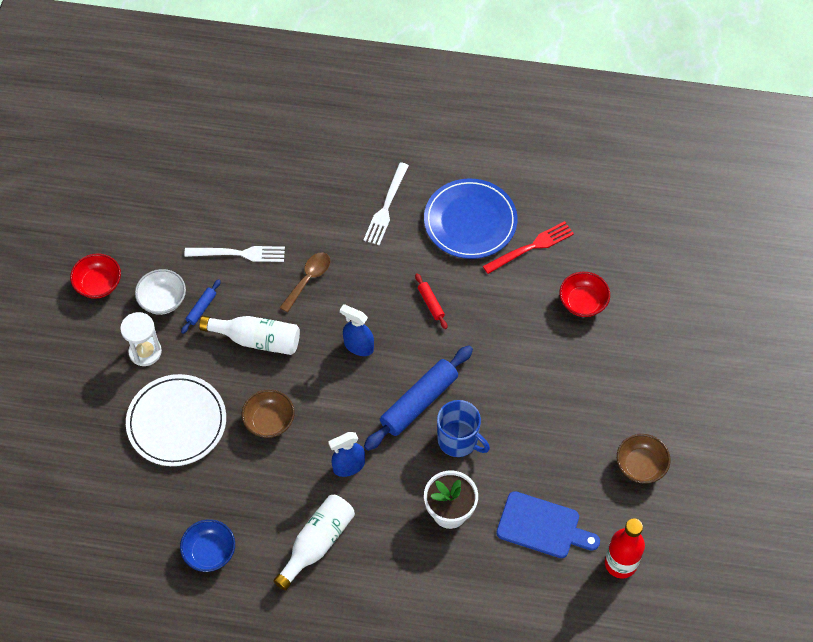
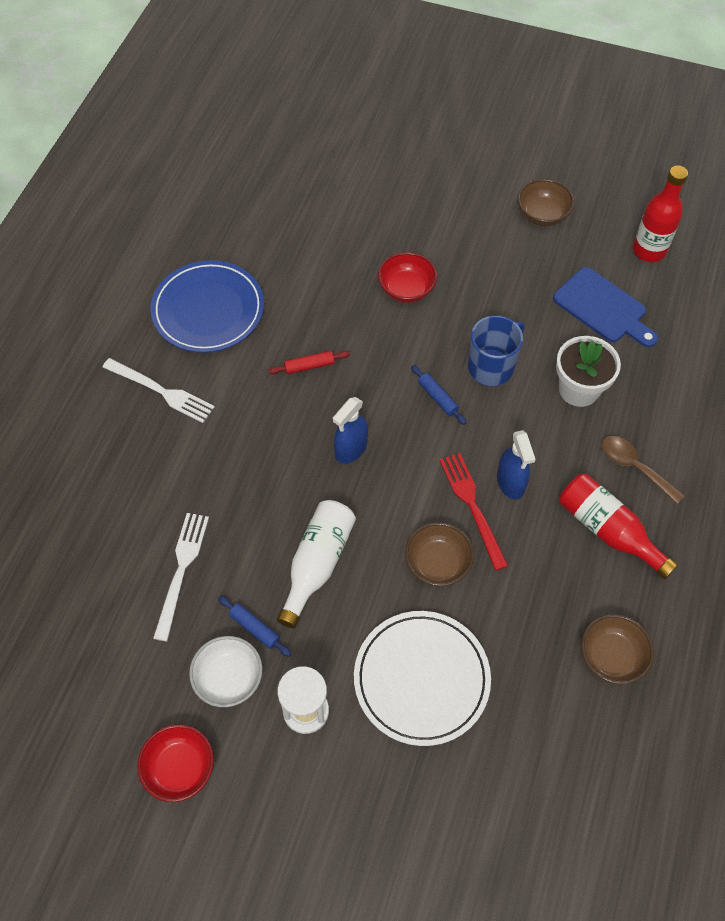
camera: 80 degrees left, 0 degrees up
blue bowl [180,519,235,572] -> brown bowl [581,614,654,684]
white bottle [273,495,355,591] -> red bottle [559,474,678,579]
brown spoon [279,253,330,313] -> brown spoon moved to [601,436,685,504]
blue rolling pin [364,345,473,451] -> blue rolling pin [411,365,467,425], size x0.46
red fork [483,221,574,274] -> red fork moved to [440,453,508,571]
blue cutting board [496,491,600,558] -> blue cutting board turned 105 degrees clockwise [553,267,658,347]
red bowl [560,272,610,317] -> red bowl moved to [378,252,437,303]

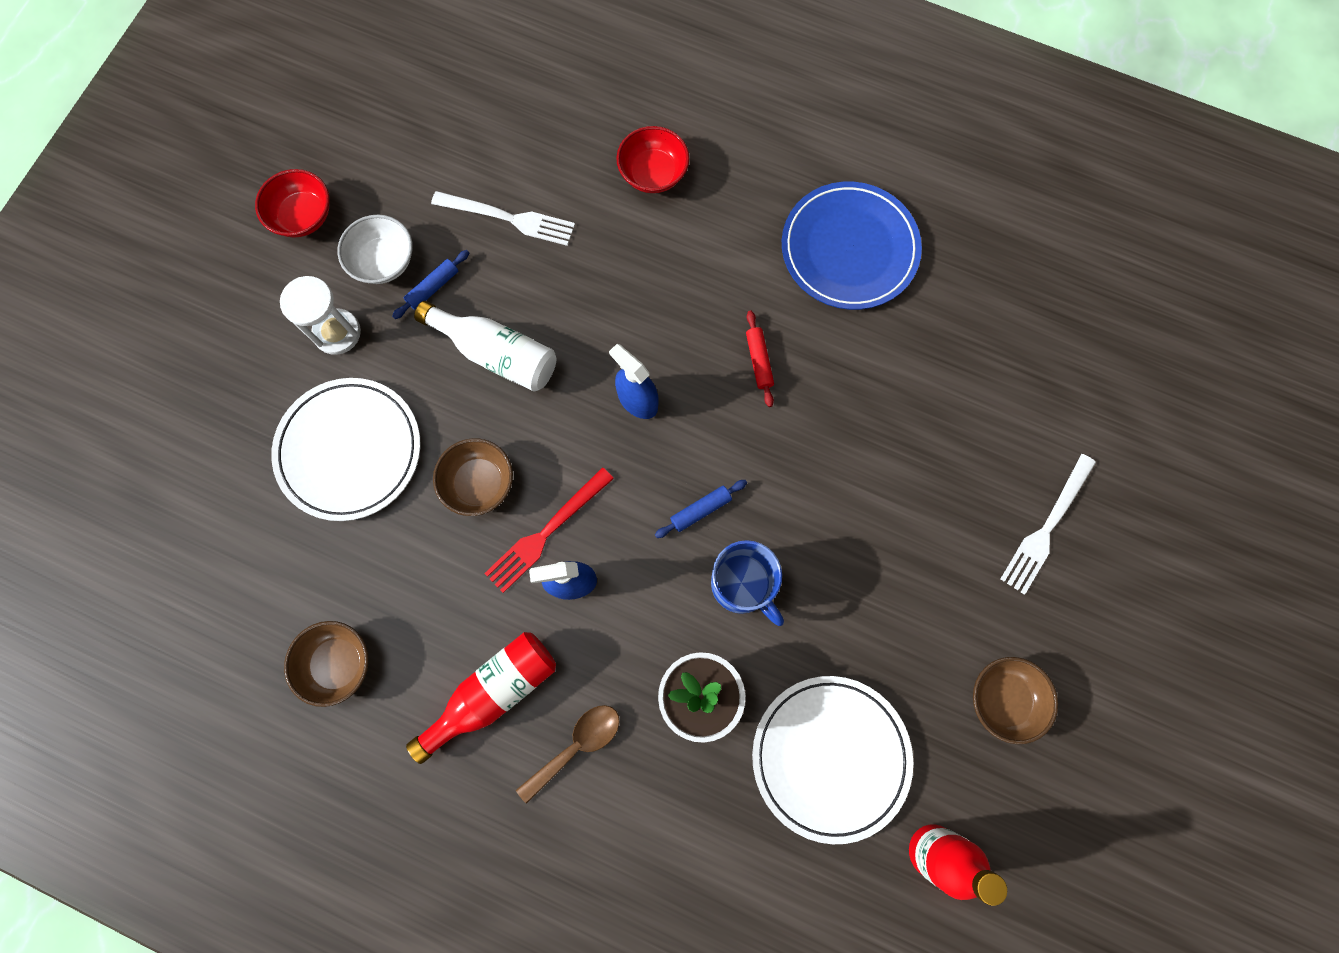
camera: 95 degrees right, 15 degrees up
white fork [102,358,215,423] -> white fork moved to [1001,454,1096,595]
red bowl [378,252,437,303] -> red bowl moved to [616,126,689,193]
red fork [440,453,508,571] -> red fork turned 150 degrees clockwise [484,467,614,593]
blue cutting board [553,267,658,347] -> white plate [752,676,913,844]

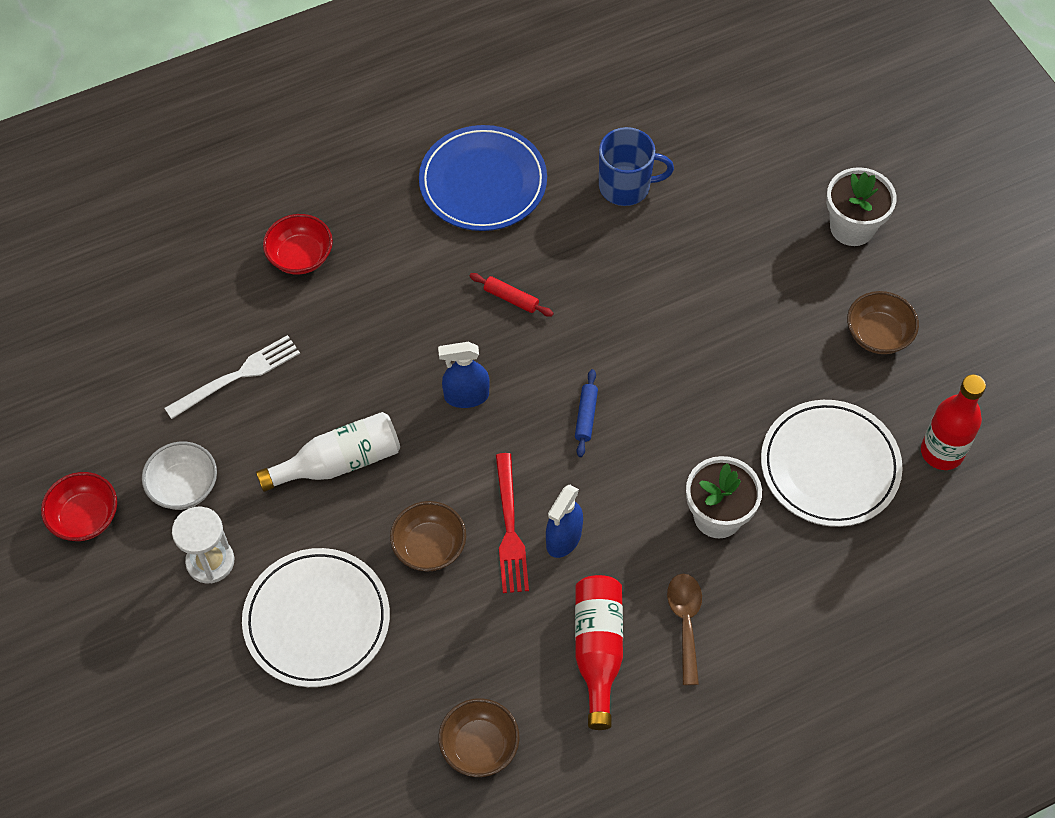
camera: 50 degrees left, 15 degrees down
blue rolling pin [392,250,469,319] -> none
blue mug [711,540,784,626] -> blue mug moved to [599,127,674,206]
white fork [1001,454,1096,595] -> none
none -> white flower pot [826,167,896,246]

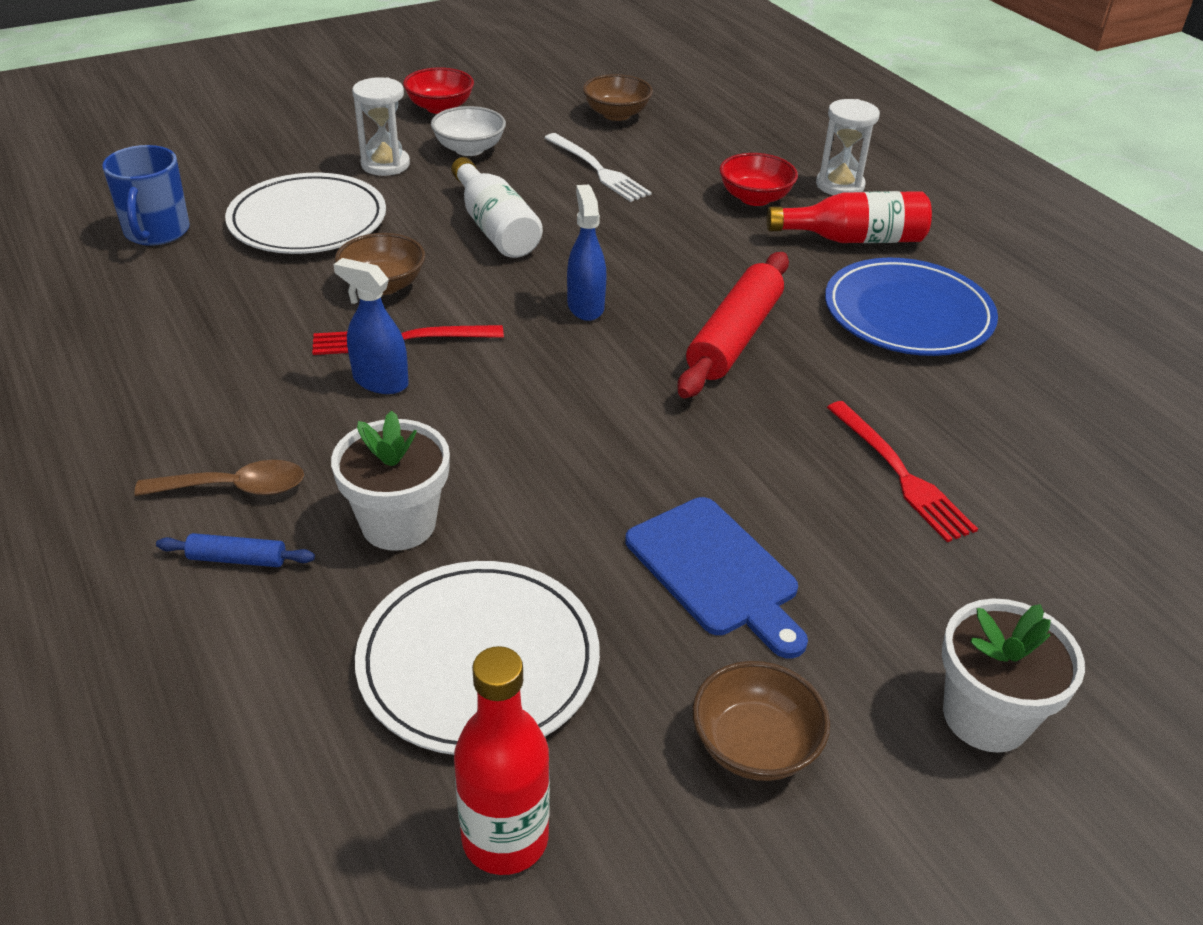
camera: 85 degrees right, 20 degrees down
brown bowl [439,698,519,777] -> brown bowl moved to [583,74,653,121]
red rolling pin [470,273,554,317] -> red rolling pin [677,252,789,398], size x2.15
blue rolling pin [575,369,598,457] -> blue rolling pin moved to [156,533,315,567]
red bottle [575,575,623,730] -> red bottle moved to [766,191,932,243]
blue mug [599,127,674,206] -> blue mug moved to [102,145,190,246]
none -> blue cutting board [625,497,808,659]
none -> white hourglass [816,99,880,195]
none -> red fork [827,401,978,542]

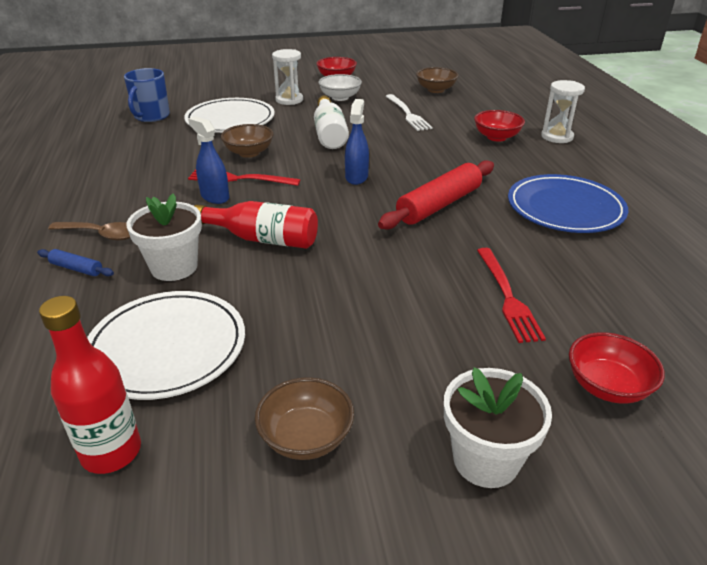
camera: 20 degrees right, 5 degrees down
blue cutting board [625,497,808,659] -> none
red bottle [766,191,932,243] -> red bottle moved to [194,201,318,249]
none -> red bowl [569,332,665,404]

